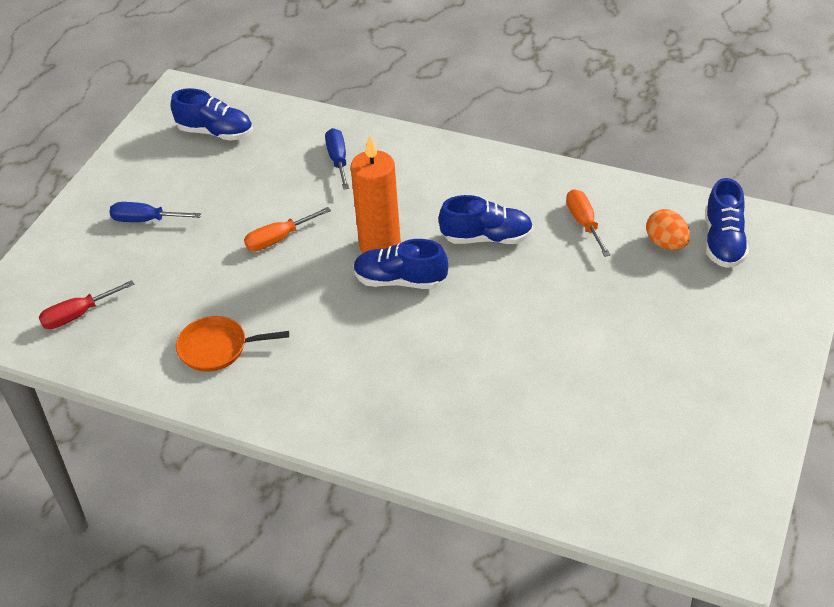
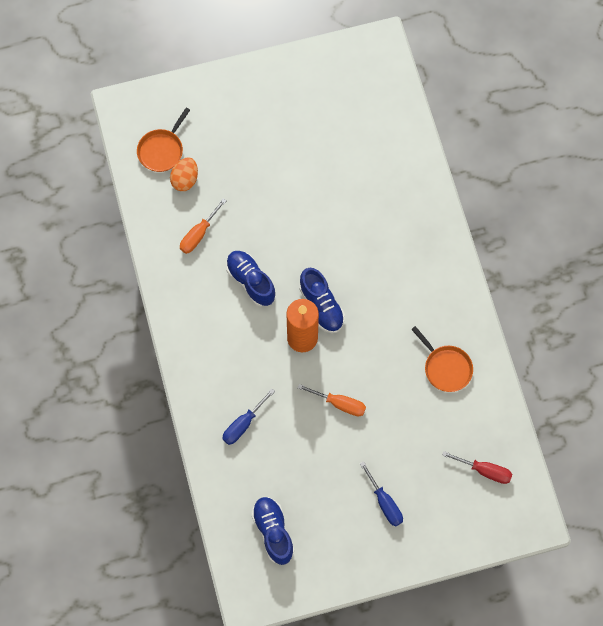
camera: 130 degrees left, 25 degrees up
blue shoe [705,178,749,268] -> orange pan [137,108,190,172]

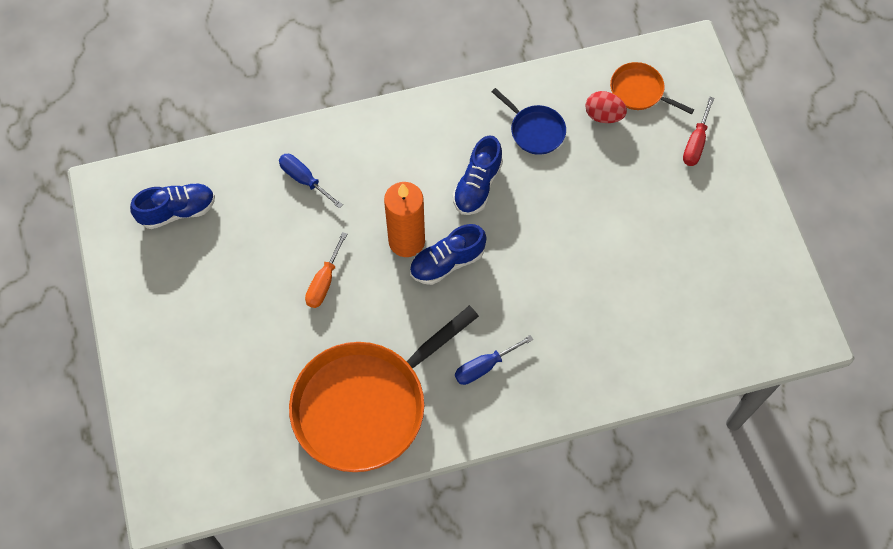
camera: 90 degrees right, 5 degrees down
orange egg [170,157,198,191] -> red egg [585,91,627,123]
orange screwdriver [180,198,227,254] -> blue pan [492,88,566,155]
blue shoe [226,251,275,306] -> blue shoe turned 150 degrees clockwise [453,135,503,215]
blue screwdriver [360,461,403,527] -> blue screwdriver moved to [455,335,533,385]
orange pan [411,326,473,392] -> orange pan [289,306,479,472], size x2.21
red screwdriver [442,451,512,484] -> red screwdriver moved to [683,97,714,166]

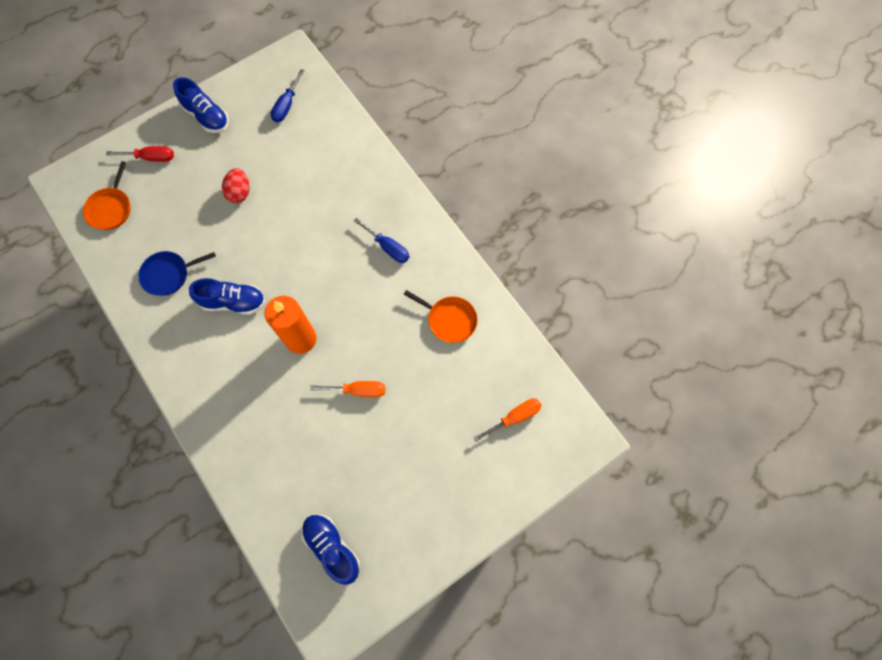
camera: 110 degrees left, 5 degrees up
blue screwdriver [279,154,343,208] -> blue screwdriver moved to [271,69,305,122]
orange pan [289,306,479,472] -> orange pan [404,290,478,343], size x0.45
blue shoe [410,224,487,285] -> blue shoe moved to [173,77,229,133]
blue pan [492,88,566,155] -> blue pan turned 135 degrees counterclockwise [138,251,216,296]
red egg [585,91,627,123] -> red egg moved to [222,168,250,203]
none -> orange screwdriver [473,398,542,442]

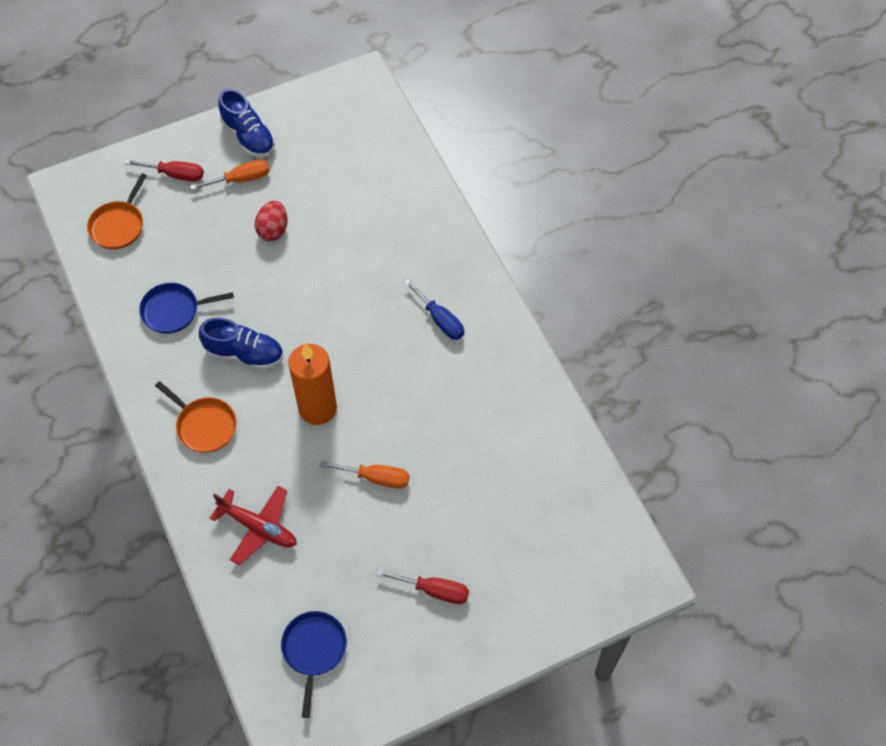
camera: 10 degrees right, 10 degrees down
blue screwdriver [271,69,305,122] -> none
blue shoe [301,514,360,585] -> blue pan [281,611,347,718]
orange pan [404,290,478,343] -> orange pan moved to [155,381,237,453]
orange screwdriver [473,398,542,442] -> orange screwdriver moved to [190,160,270,190]
none -> red plane [210,486,297,565]
none -> red screwdriver [376,569,469,604]

